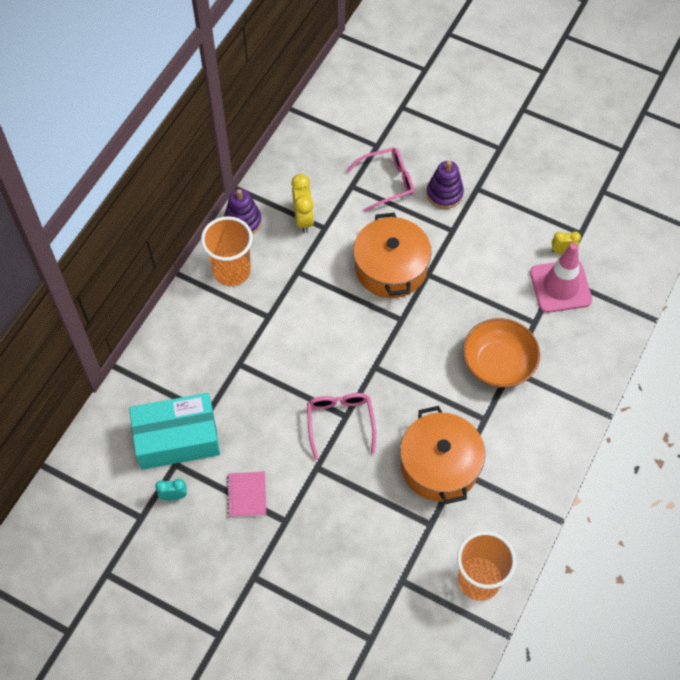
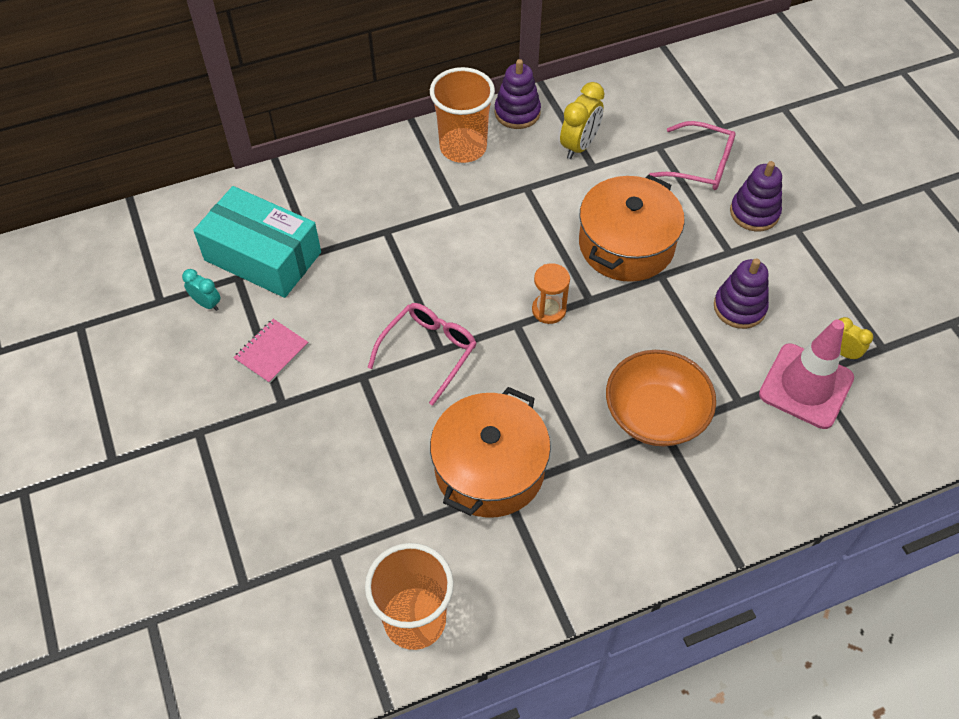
camera: 40 degrees right, 5 degrees down
none -> orange hourglass [532,263,570,324]
none -> purple stacking toy [714,258,769,329]

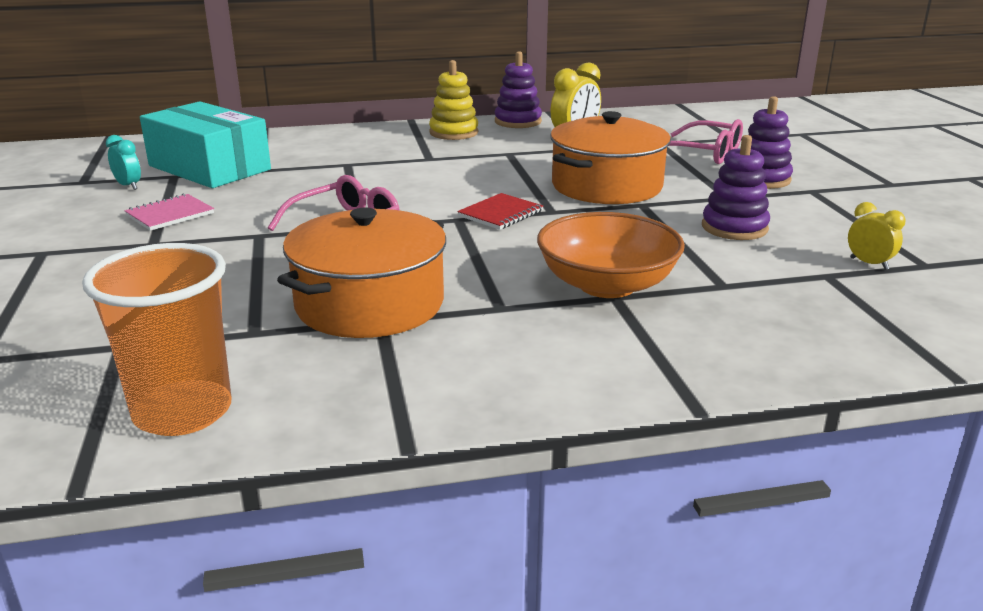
camera: 10 degrees right, 30 degrees down
orange cup [430,67,495,163] -> yellow stacking toy [429,60,479,140]
orange hourglass [532,263,570,324] -> red notebook [457,193,543,230]
pink traffic cone [759,320,854,429] -> none

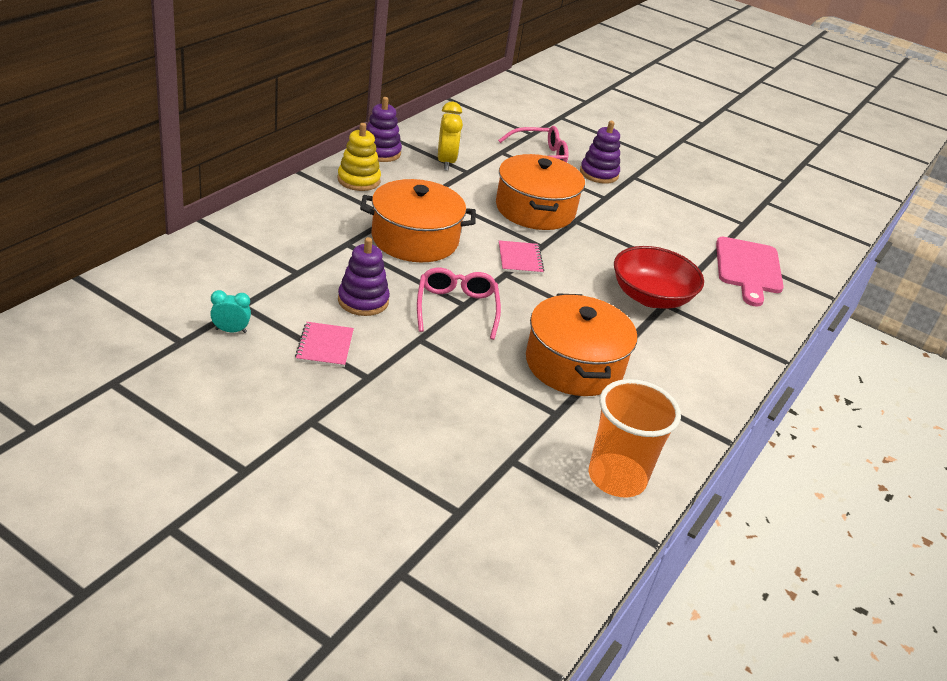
camera: 50 degrees left, 10 degrees up
turquoise box [140,101,271,188] -> none
red notebook [457,193,543,230] -> pink notebook [499,240,544,274]
orange bowl [537,212,685,298] -> red bowl [614,246,704,309]
purple stacking toy [702,135,770,240] -> purple stacking toy moved to [338,237,390,316]
yellow clock [848,202,906,270] -> none
none -> orange pot [360,179,476,262]
none -> pink cutting board [716,237,784,307]

